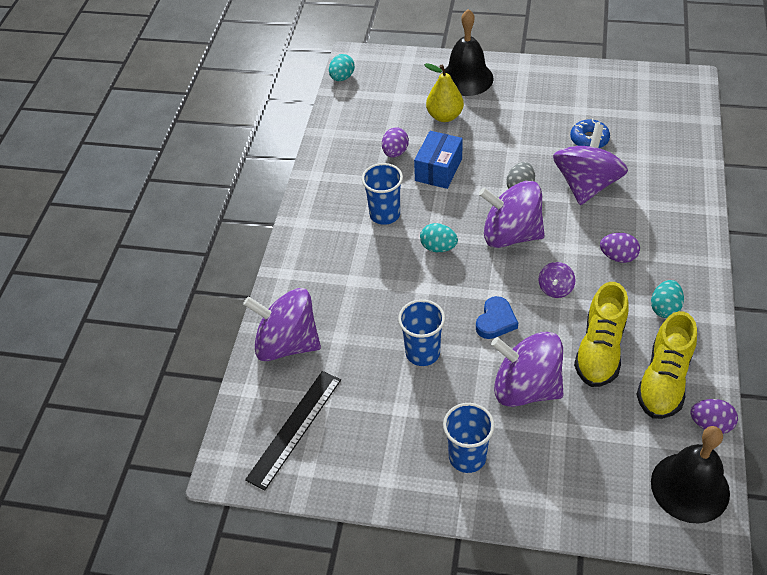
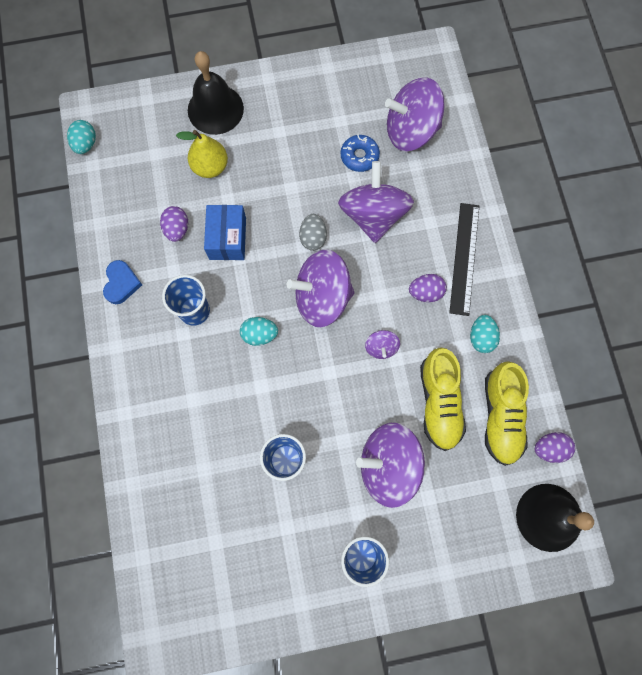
camera: 25 degrees left, 25 degrees up
purple spinning top [243,288,321,361] -> purple spinning top moved to [385,78,445,151]
black ruler [245,371,341,491] -> black ruler moved to [449,203,479,316]
blue heart [476,296,518,339] -> blue heart moved to [103,260,142,304]

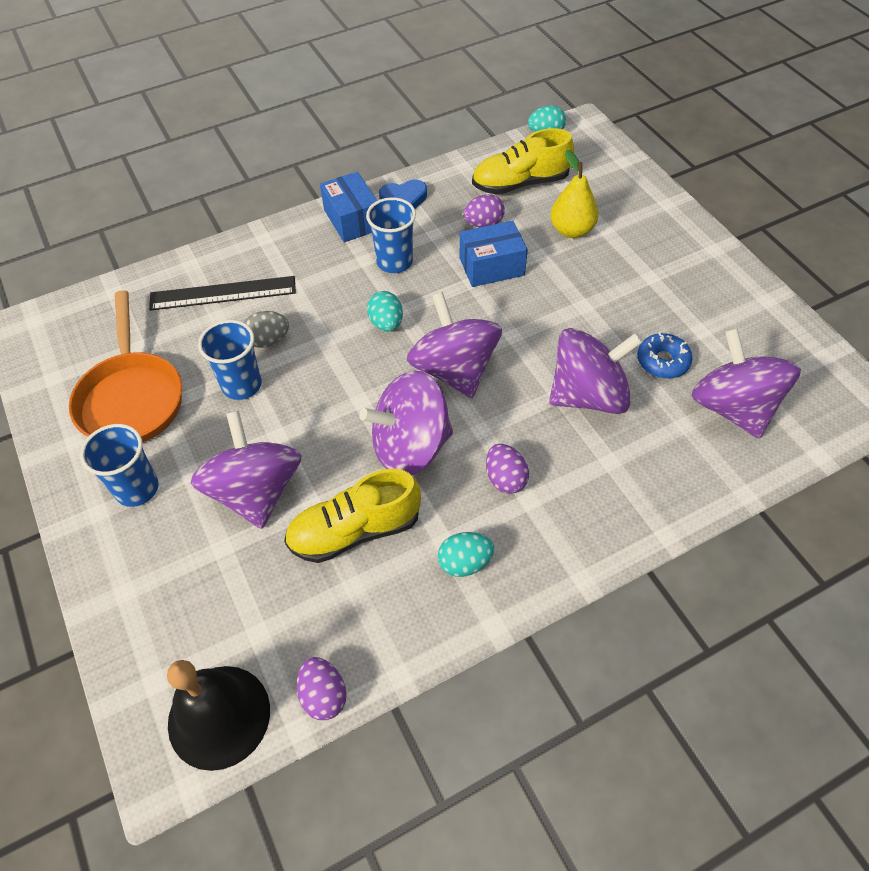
camera: 75 degrees right, 20 degrees down
black bell [188,51,244,135] -> none
grey egg [299,214,327,251] -> grey egg moved to [244,311,289,348]
purple spinning top [365,330,400,359] -> purple spinning top [359,371,453,475], size x2.22
black ruler [449,203,479,316] -> black ruler moved to [149,276,296,311]
yellow shoe [485,361,529,466] -> yellow shoe moved to [472,128,574,195]
none -> orange pan [69,290,182,442]
none -> blue box [320,172,377,242]

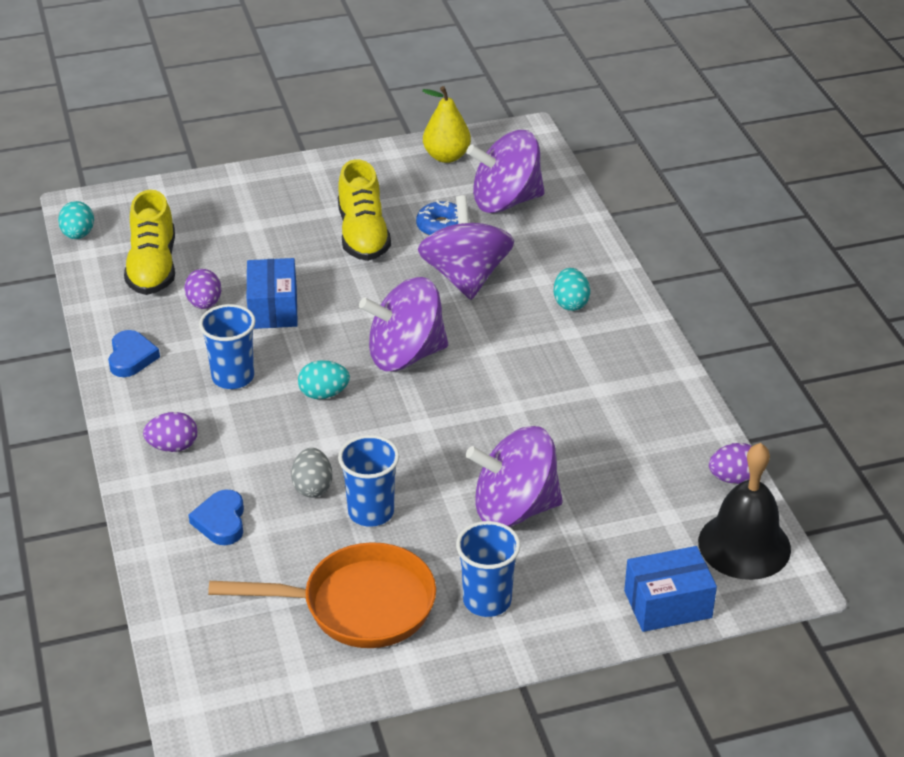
camera: 80 degrees left, 15 degrees down
black ruler [149,276,296,311] -> blue heart [189,490,244,545]
yellow shoe [284,469,421,563] -> yellow shoe moved to [338,159,391,261]
blue box [320,172,377,242] -> blue box moved to [624,546,717,632]
purple spinning top [359,371,453,475] -> none
turquoise egg [438,532,494,577] -> turquoise egg moved to [554,268,590,311]
purple egg [486,444,529,494] -> purple egg moved to [143,412,198,452]
yellow pear [550,150,599,238] -> yellow pear moved to [422,86,471,163]

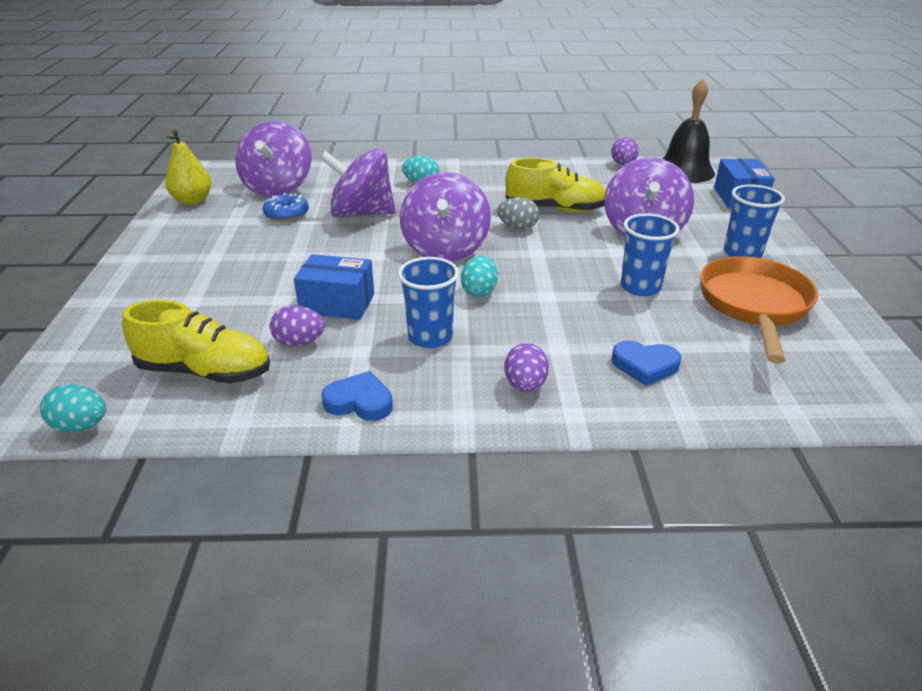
camera: 75 degrees left, 5 degrees down
grey egg [291,448,332,498] -> grey egg moved to [497,197,539,230]
yellow shoe [338,159,391,261] -> yellow shoe moved to [505,158,606,212]

